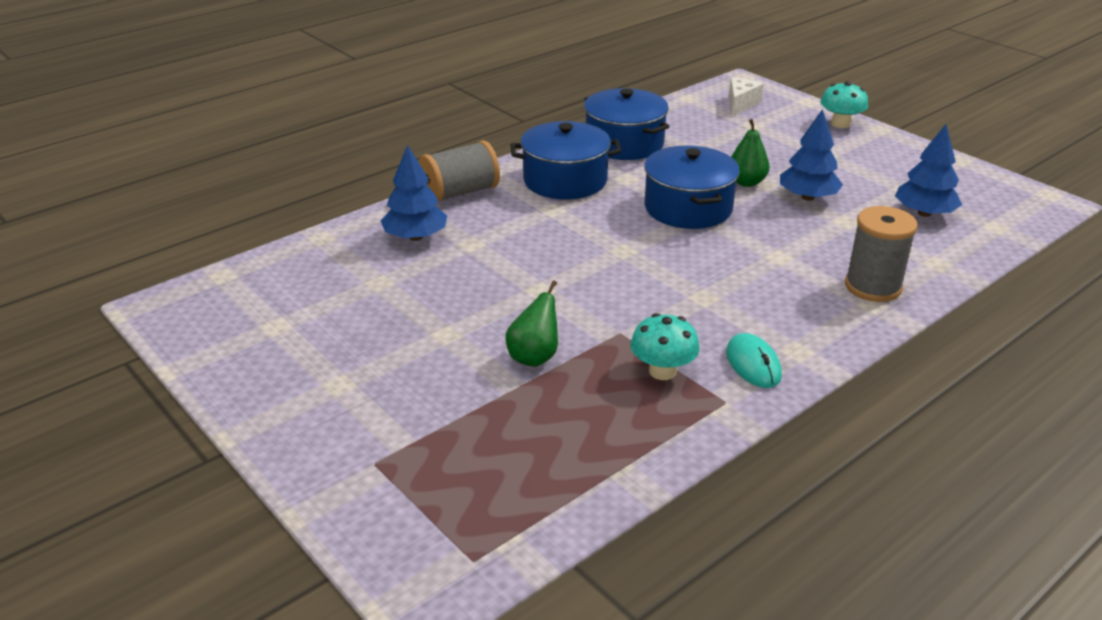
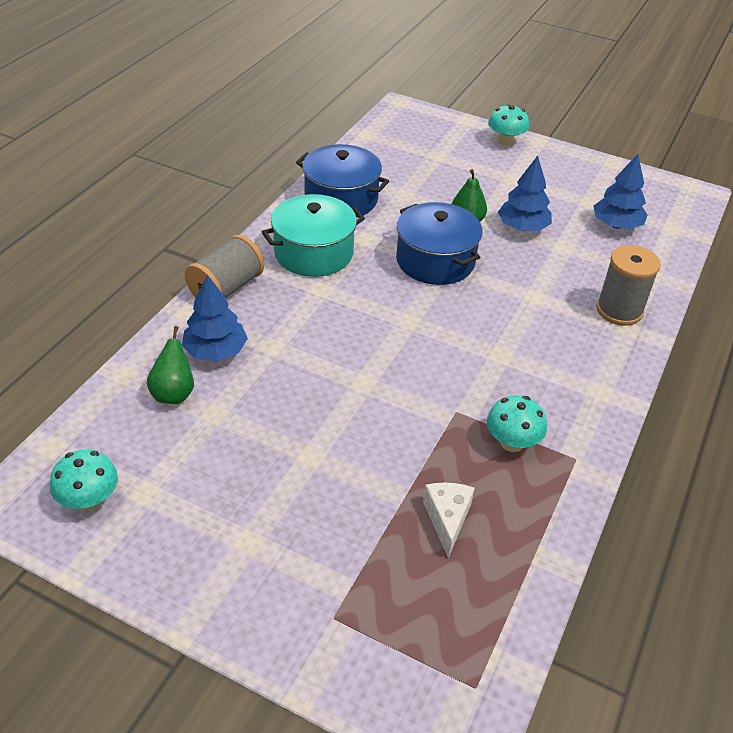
camera: 25 degrees left, 10 degrees up
green pear [506,280,558,367] -> green pear moved to [147,326,194,404]
blue pot [510,121,621,199] -> turquoise pot [262,194,365,277]
turquoise mouse [726,333,782,388] -> none
white cheese [729,78,764,116] -> white cheese moved to [423,483,475,558]
none -> turquoise mushroom [50,450,118,511]

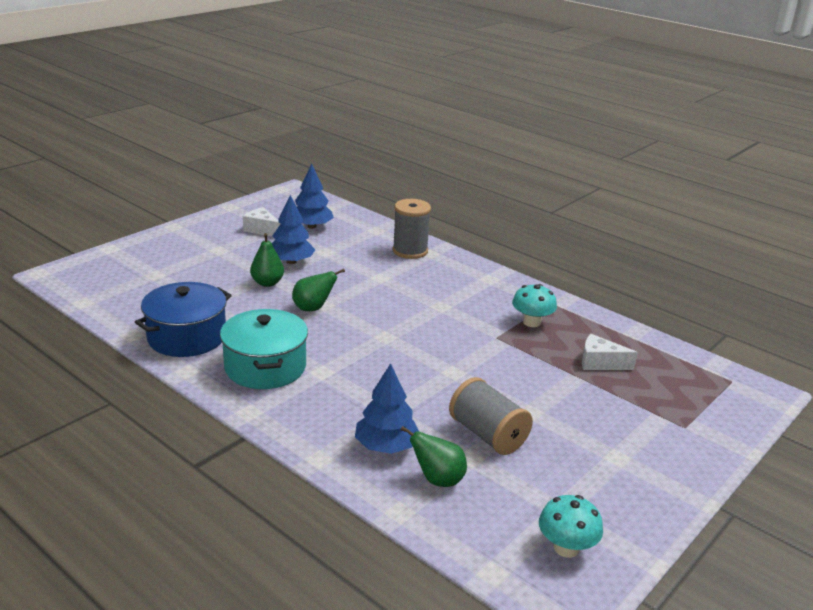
camera: 75 degrees left, 15 degrees down
grey spool [184,235,264,298] -> grey spool moved to [449,377,533,455]
blue pot [396,202,482,285] -> green pear [292,269,345,311]
turquoise mushroom [488,104,529,146] -> none
none -> white cheese [243,207,280,237]

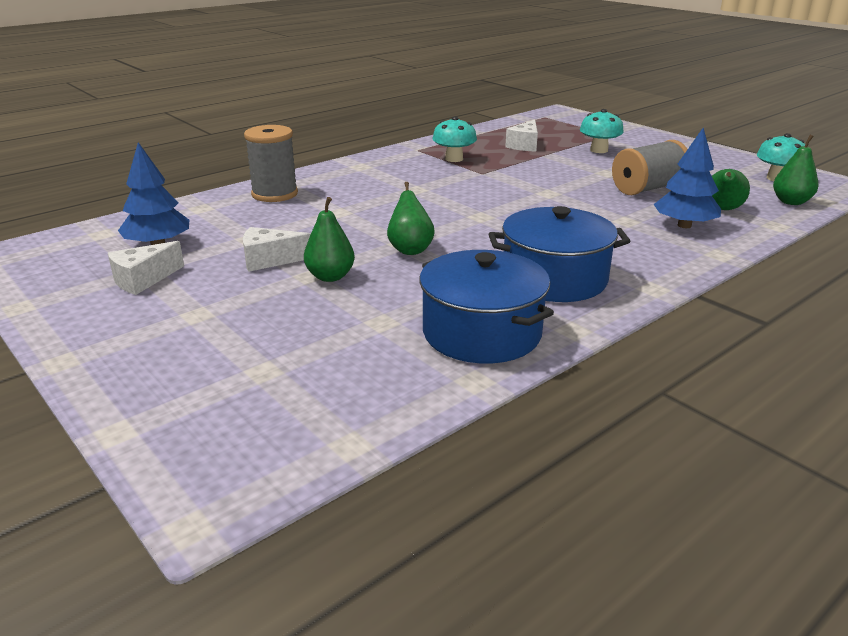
camera: 80 degrees left, 0 degrees up
turquoise pot [220,309,308,389] -> blue pot [489,206,630,302]
blue tree [272,195,316,264] -> white cheese [243,227,311,272]
none -> turquoise mushroom [580,109,624,153]
none -> green pear [773,135,818,205]

